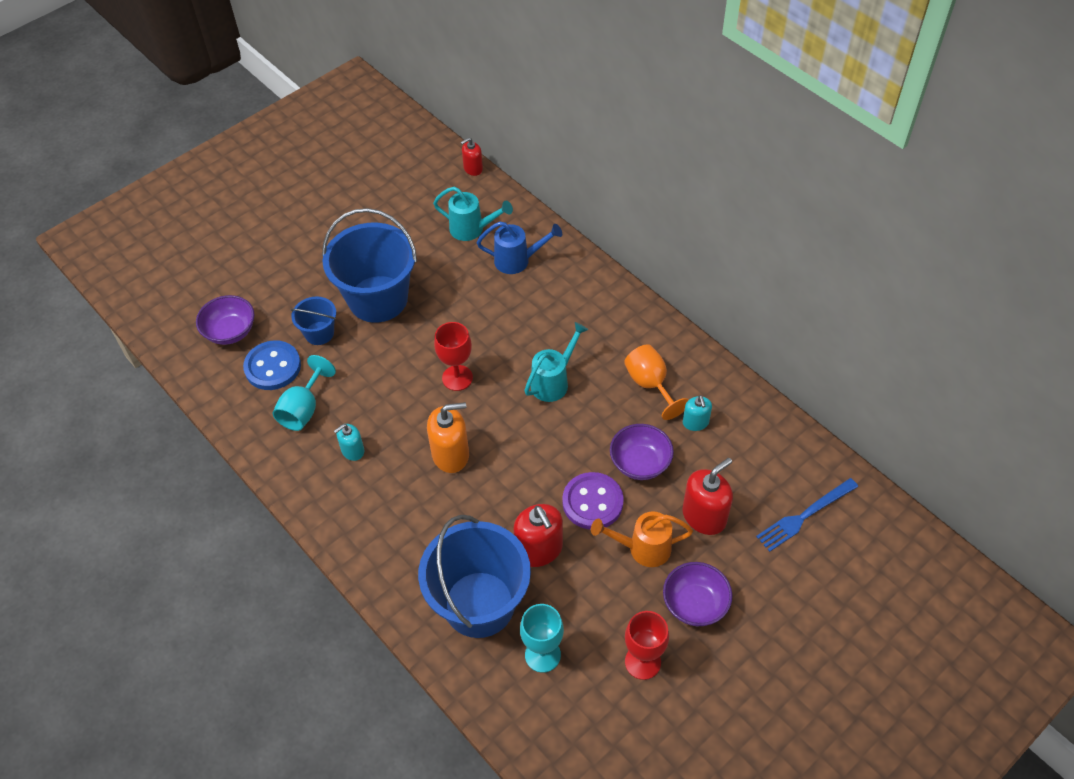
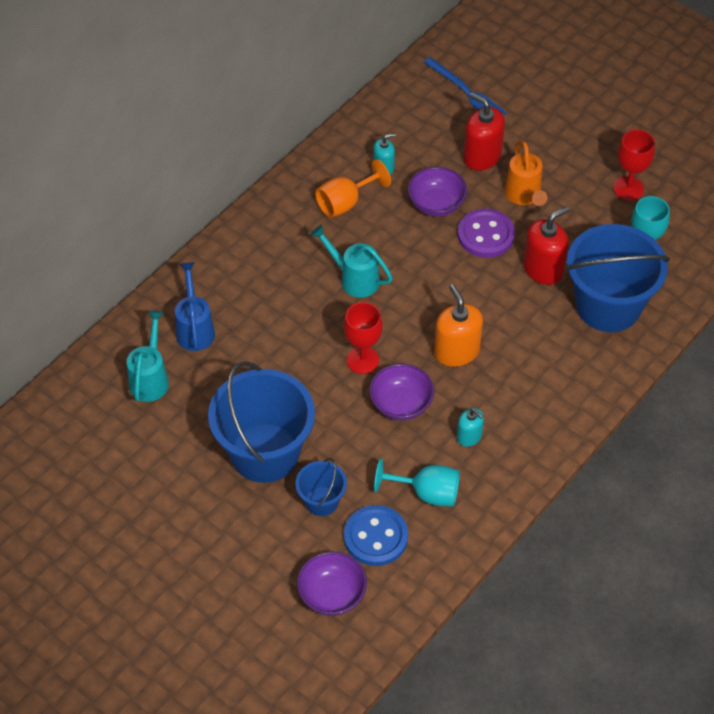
camera: 100 degrees left, 0 degrees up
red soap dispenser [461,138,483,176] -> none
purple bowl [663,562,732,626] -> purple bowl moved to [369,364,434,420]

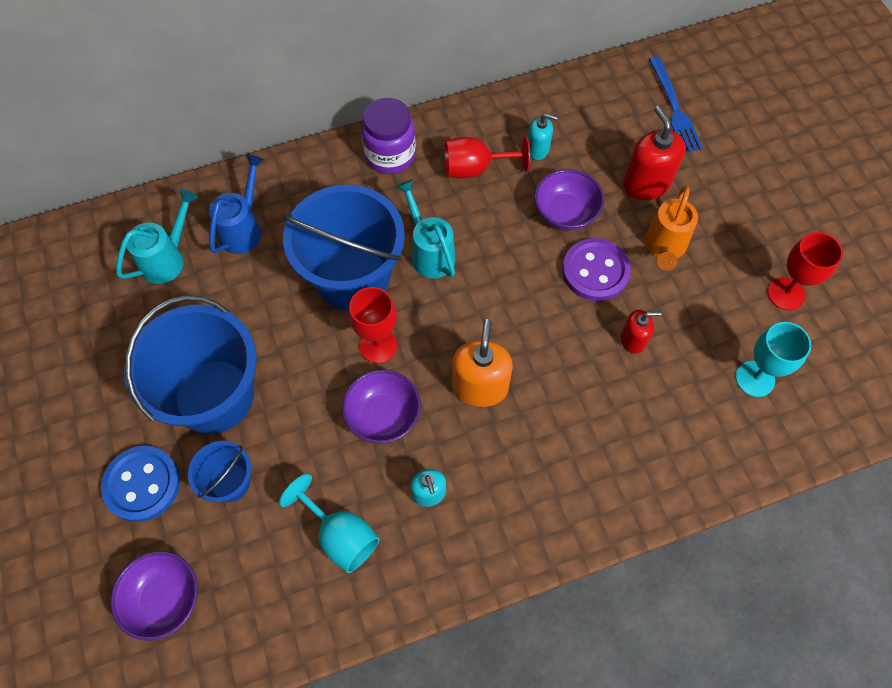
camera: 30 degrees right, 10 degrees up
orange goblet [315,159,391,218] -> red goblet [445,136,530,178]
blue button [344,505,408,566] -> blue button moved to [101,446,180,522]
red soap dispenser [523,206,569,285] -> red soap dispenser [621,310,661,354], size x0.58
blue bucket [566,224,670,332] -> blue bucket moved to [282,185,405,311]
none -> purple jar [361,98,416,174]

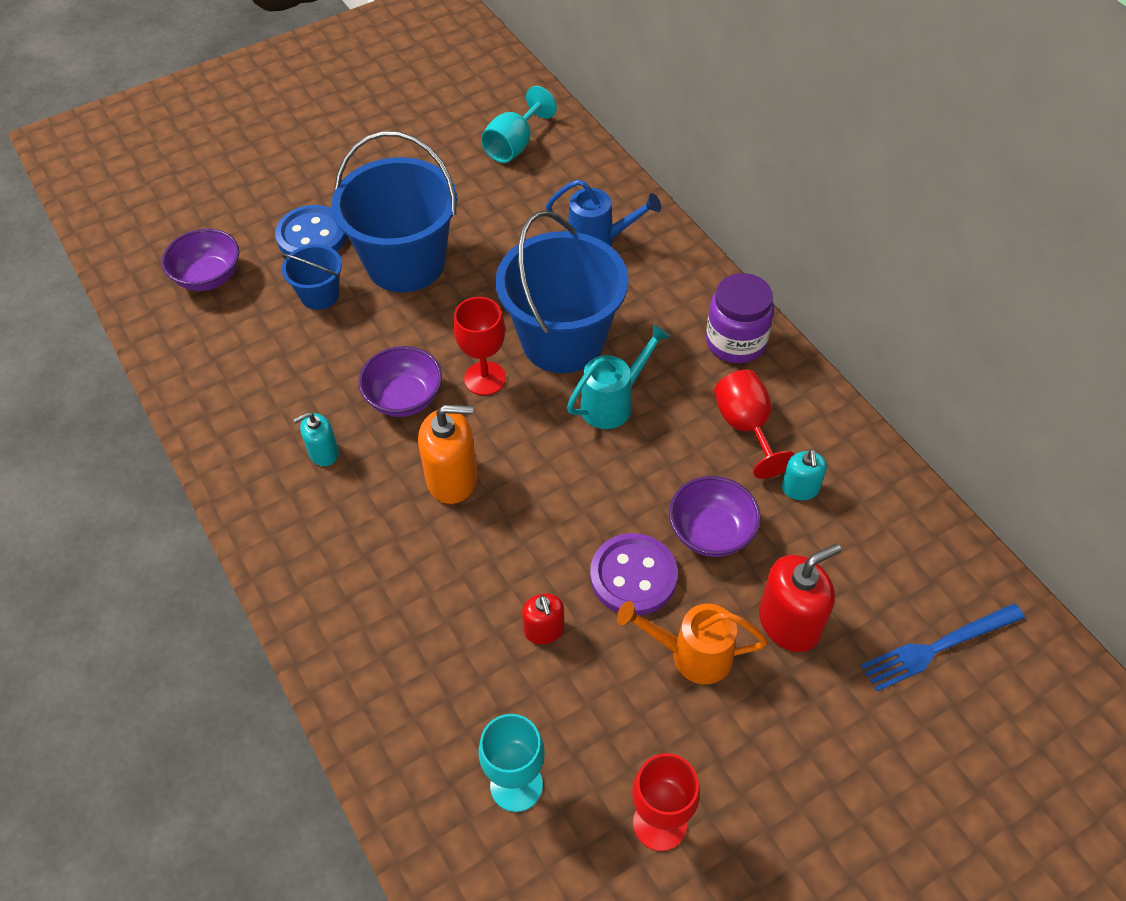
camera: 80 degrees right, 10 degrees down
turquoise watering can [116,189,198,284] -> none
turquoise goblet [279,473,379,573] -> turquoise goblet moved to [481,86,557,163]

